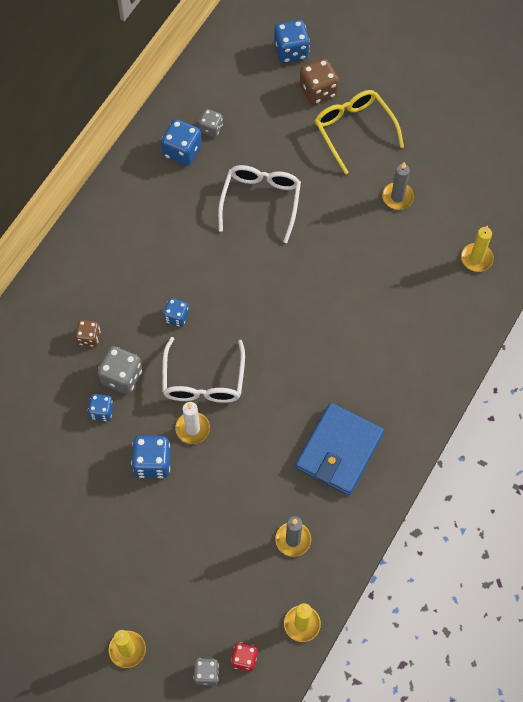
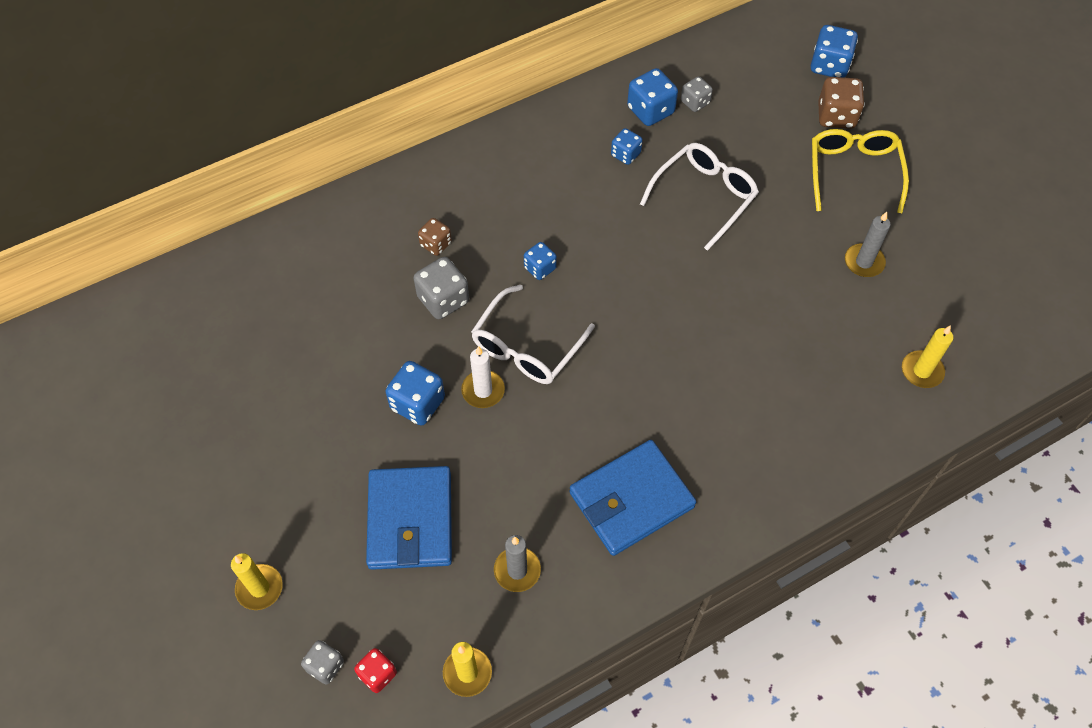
camera: 30 degrees right, 5 degrees down
blue dice [88,394,113,421] -> blue dice moved to [611,128,643,165]
none -> blue wallet [366,466,452,570]

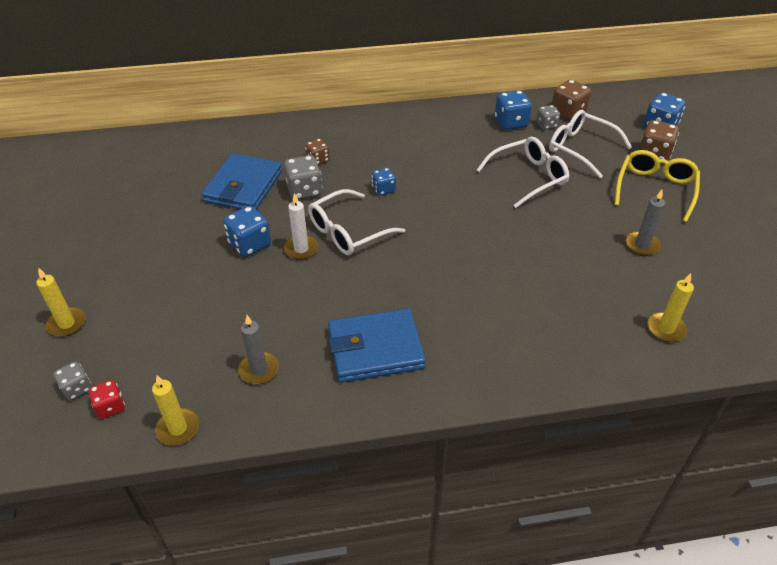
camera: 20 degrees right, 15 degrees down
blue wallet [366,466,452,570] -> blue wallet moved to [201,153,282,210]
blue dice [611,128,643,165] -> none
none -> white glasses [549,110,632,178]
none -> brown dice [552,80,591,120]

